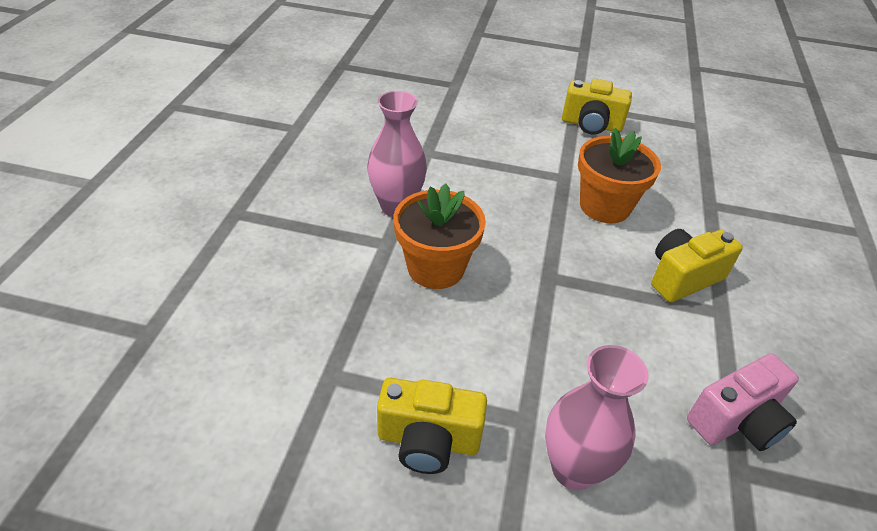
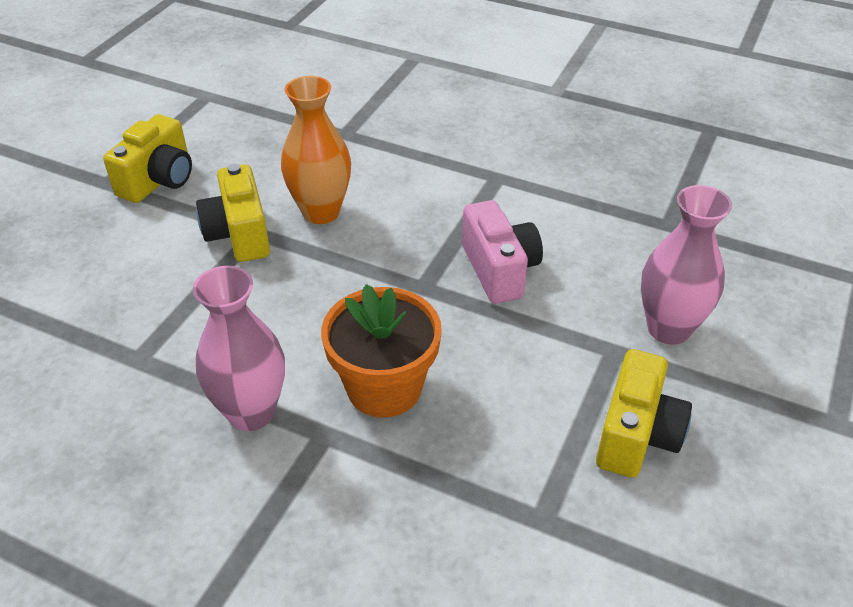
camera: 75 degrees left, 0 degrees up
orange flower pot [578,128,661,223] -> orange vase [281,76,351,224]
yellow camera [651,229,743,302] -> yellow camera moved to [196,164,270,262]
pink camera [687,353,799,451] -> pink camera moved to [462,200,543,304]

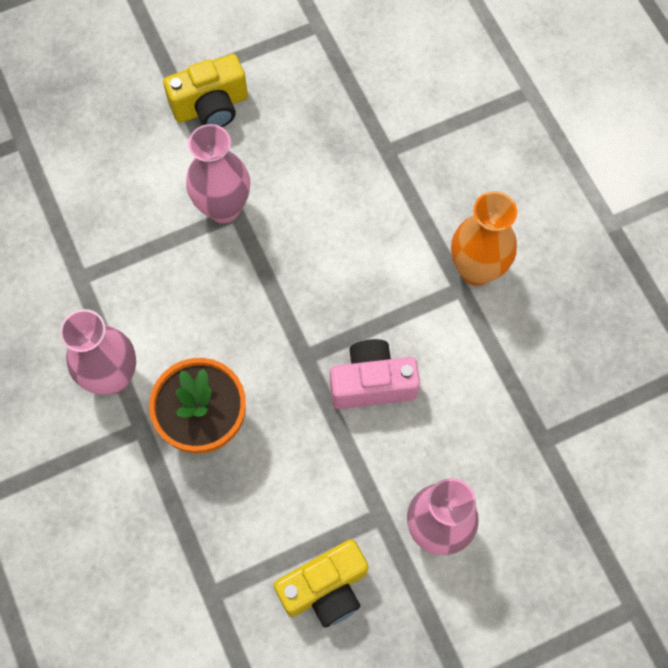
camera: 40 degrees right, 25 degrees up
yellow camera [196,164,270,262] -> pink vase [186,124,250,223]
orange vase [281,76,351,224] -> orange vase moved to [451,191,517,286]
pink camera [462,200,543,304] -> pink camera turned 120 degrees counterclockwise [330,339,420,409]

